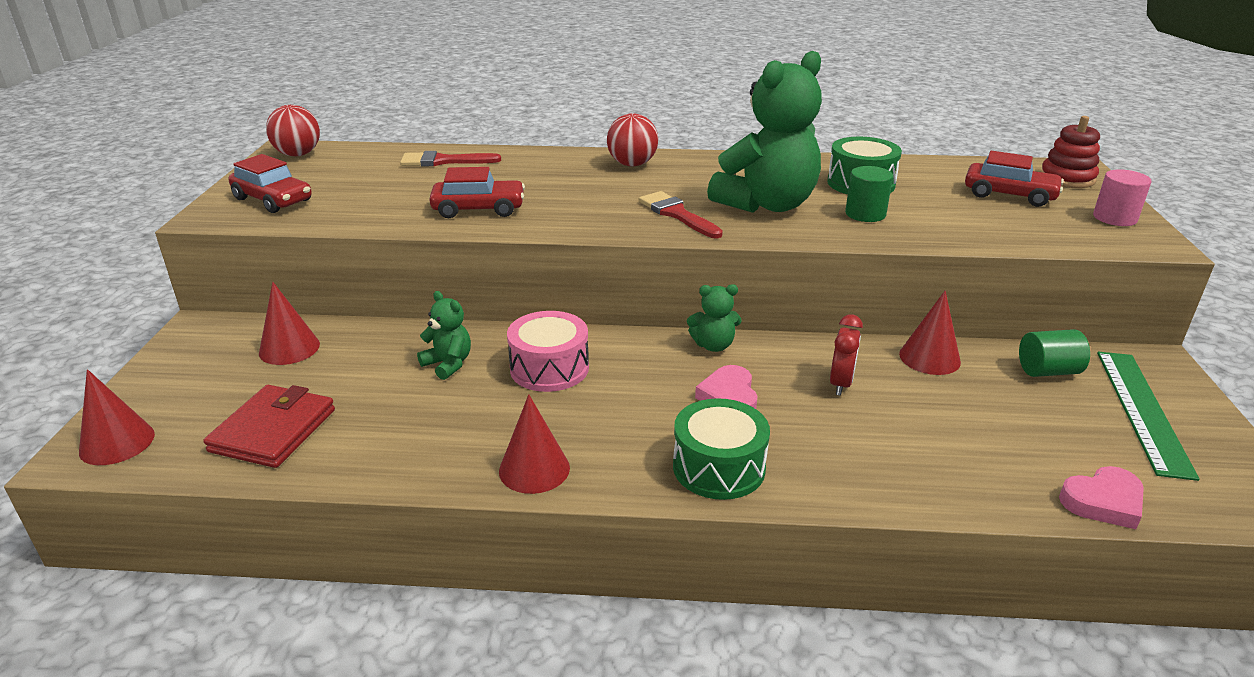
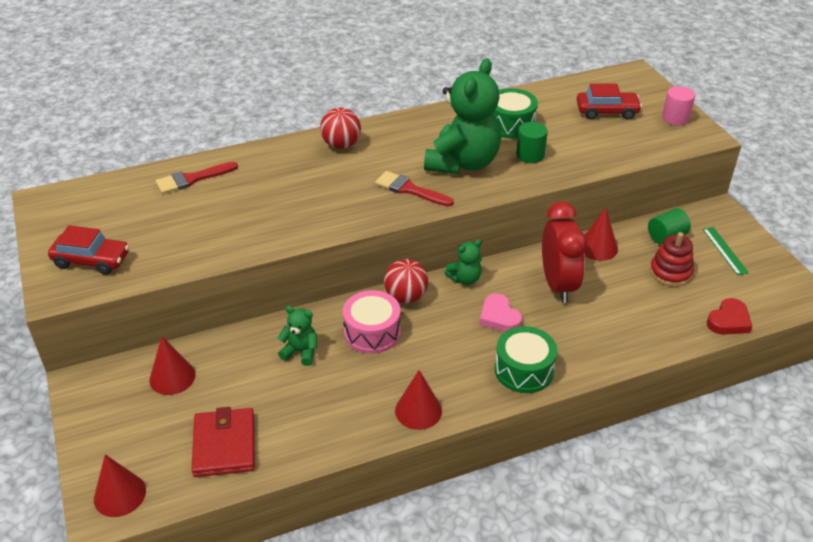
camera: 25 degrees left, 10 degrees up
red ball [266,105,320,156] -> red ball moved to [384,259,428,304]
red car [429,167,525,218] -> none
red clock [830,314,863,396] -> red clock [542,201,587,303], size x1.86
red stacking toy [1040,116,1100,188] -> red stacking toy moved to [650,232,694,287]
pink heart [1059,466,1144,529] -> red heart [707,298,752,335]
green ruler [1097,352,1200,481] -> green ruler [703,227,749,275], size x0.57

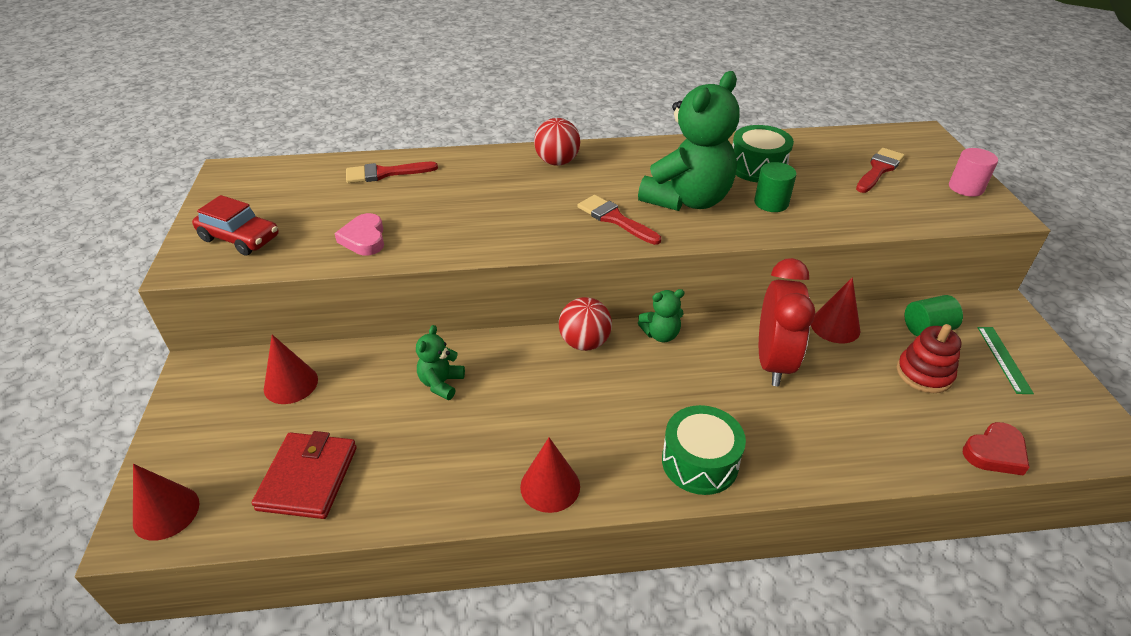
camera: 15 degrees right, 0 degrees up
green teddy bear [277,306,317,366] -> green teddy bear turned 105 degrees counterclockwise [416,325,465,400]
pink drum [343,290,401,354] -> none
pink heart [480,293,522,332] -> pink heart moved to [334,213,384,255]
red car [577,84,642,120] -> red brush [856,148,905,193]

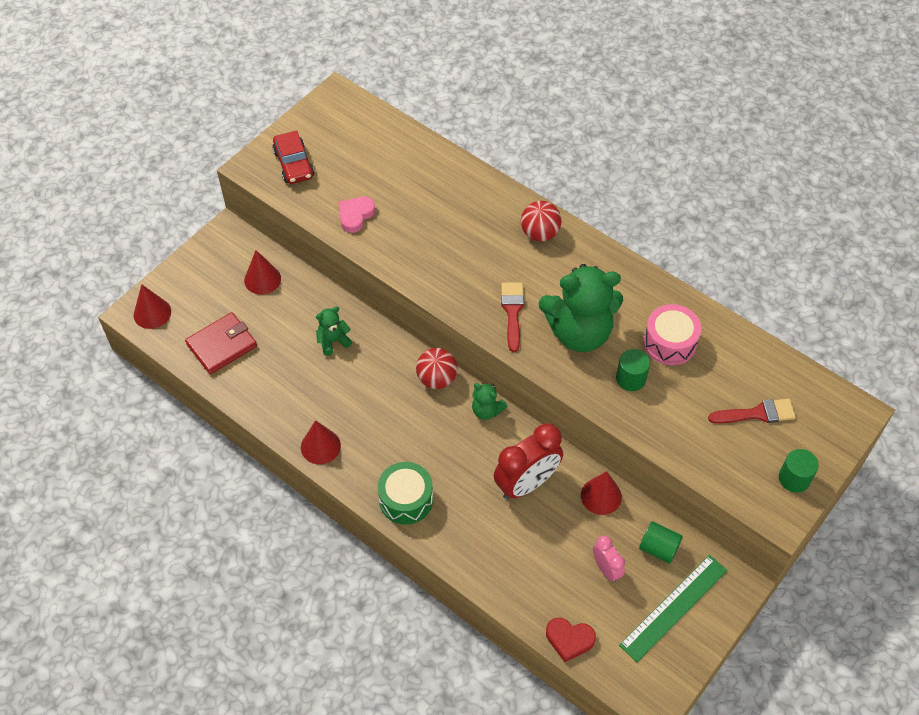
camera: 45 degrees right, 15 degrees up
red brush [346,162,438,183] -> none
green drum [732,125,794,183] -> pink drum [644,304,701,365]
red stacking toy [897,324,962,393] -> pink clock [593,535,625,582]
pink cylinder [949,148,998,197] -> green cylinder [779,449,819,493]
green ruler [977,327,1034,394] -> green ruler [619,555,727,662], size x1.74

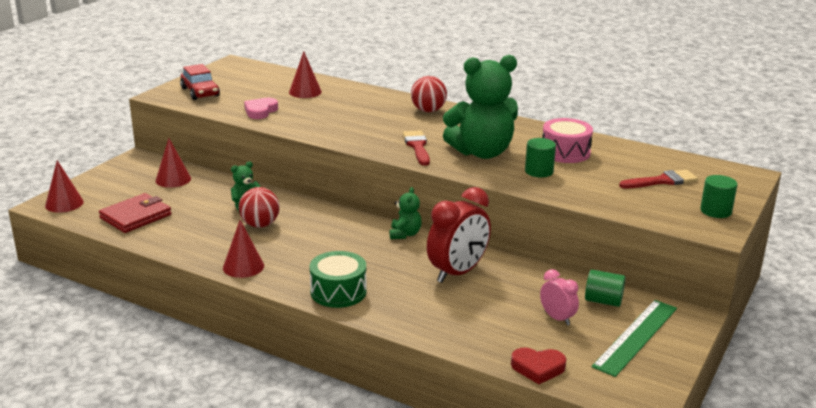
camera: 10 degrees left, 30 degrees down
red ball [416,348,457,389] -> red ball moved to [239,187,279,228]
green teddy bear [472,383,508,420] -> green teddy bear turned 105 degrees counterclockwise [390,187,422,239]
red cone [581,471,622,515] -> red cone moved to [289,52,322,98]

